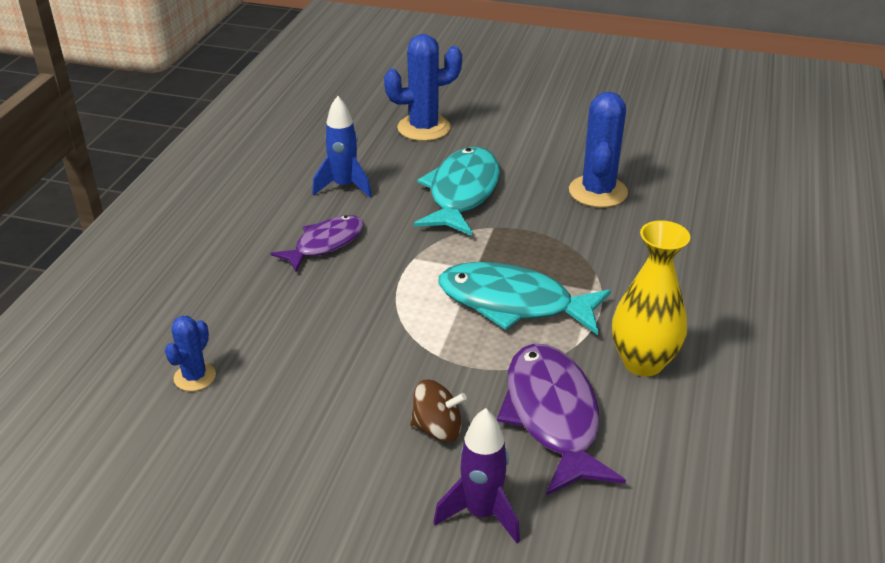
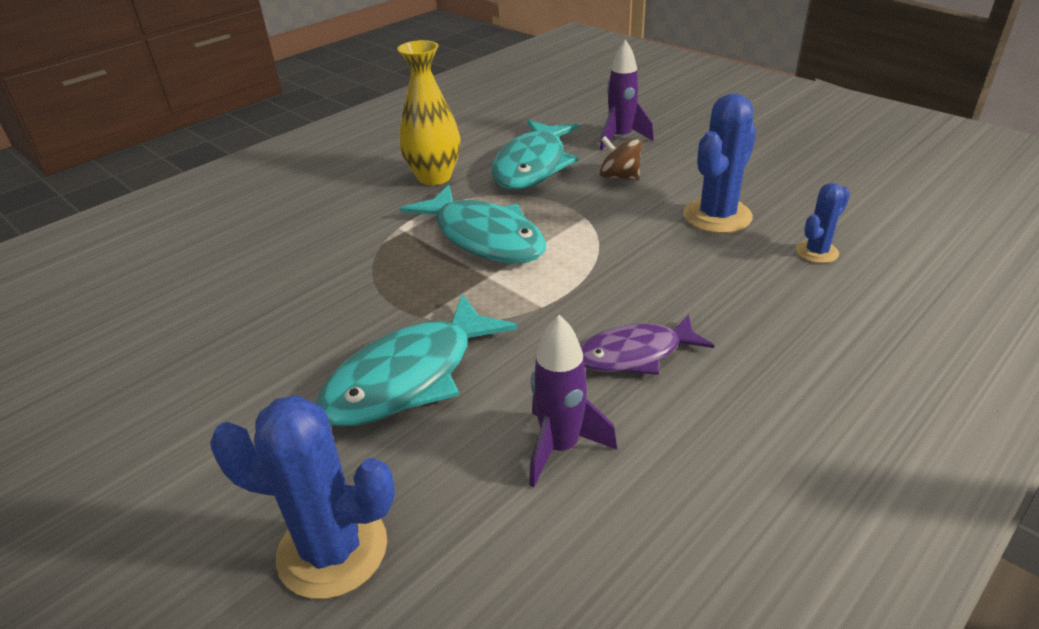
camera: 150 degrees left, 0 degrees up
blue rocket [312,96,372,198] -> purple rocket [529,315,617,488]
purple fish [497,343,626,496] -> turquoise fish [491,120,579,190]
blue cactus [569,92,628,208] -> blue cactus moved to [683,94,756,233]

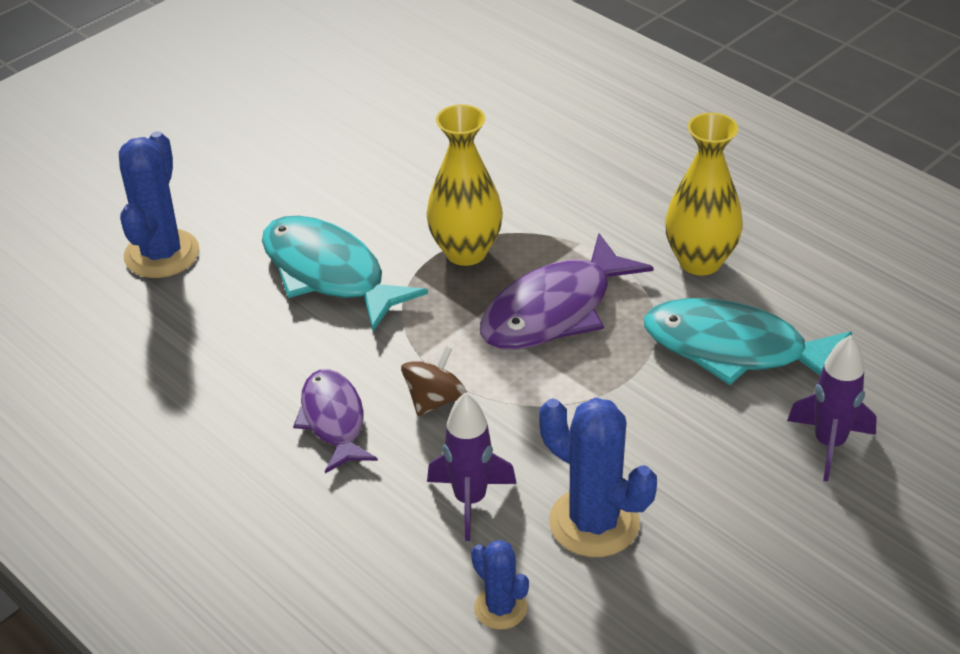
camera: 90 degrees right, 5 degrees up
turquoise fish [400,184,546,263] -> purple fish [480,233,654,350]
purple rocket [529,315,617,488] -> purple rocket moved to [427,392,517,541]
brown spinning top [599,136,642,180] -> brown spinning top moved to [401,346,467,416]
none -> yellow vase [427,104,503,266]

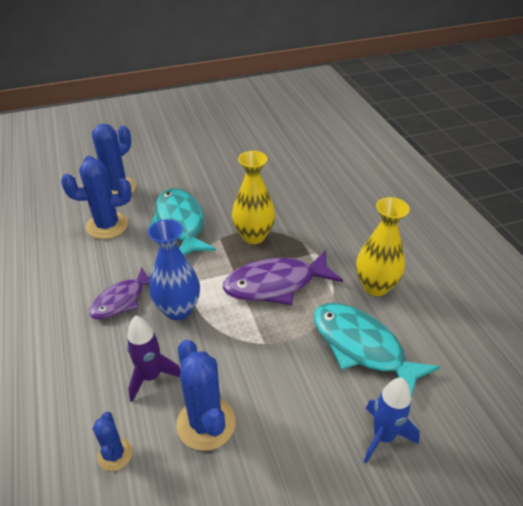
camera: 25 degrees right, 0 degrees up
purple fish [293,369,378,473] -> purple fish turned 150 degrees counterclockwise [89,267,151,320]
brown spinning top [401,346,467,416] -> blue vase [148,219,200,320]
purple rocket [787,335,877,482] -> blue rocket [364,378,420,463]
none -> blue cactus [61,158,132,239]

